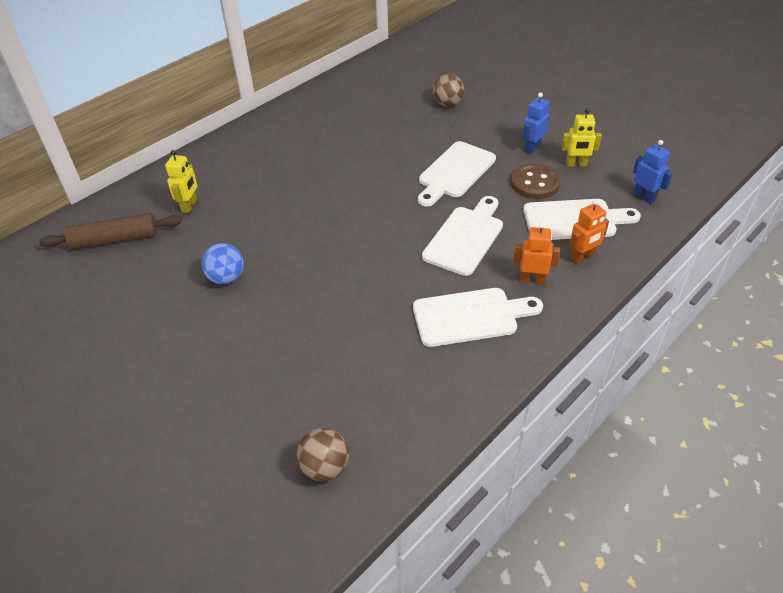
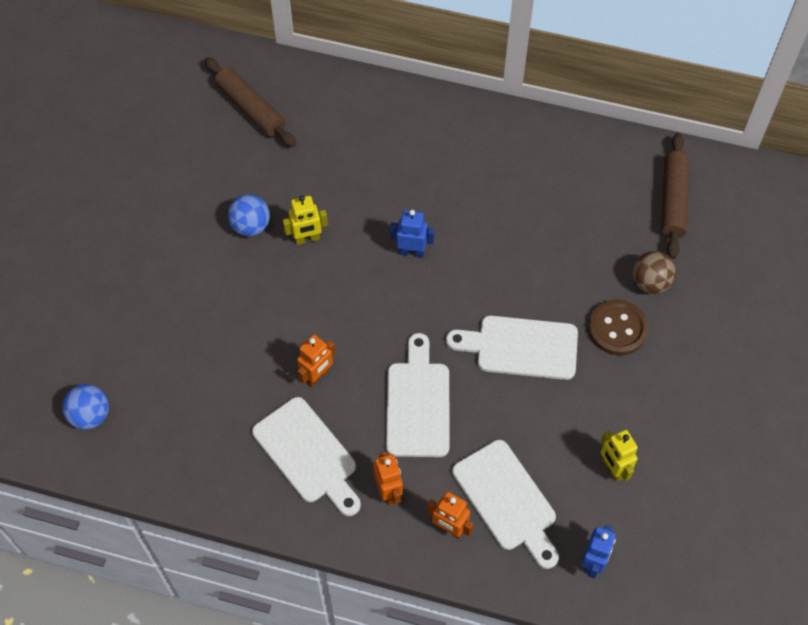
camera: 60 degrees right, 15 degrees up
yellow robot [165,150,197,213] -> yellow robot moved to [283,196,328,245]
brown ball [297,428,349,481] -> blue ball [62,384,109,430]
white cutting board [422,196,503,276] -> white cutting board turned 90 degrees counterclockwise [386,333,450,457]
brown button [511,163,561,199] -> brown button moved to [588,299,649,355]
blue robot [522,92,549,154] -> blue robot moved to [390,210,435,258]
none -> orange robot [297,334,335,387]
none -> brown rolling pin [661,133,690,259]

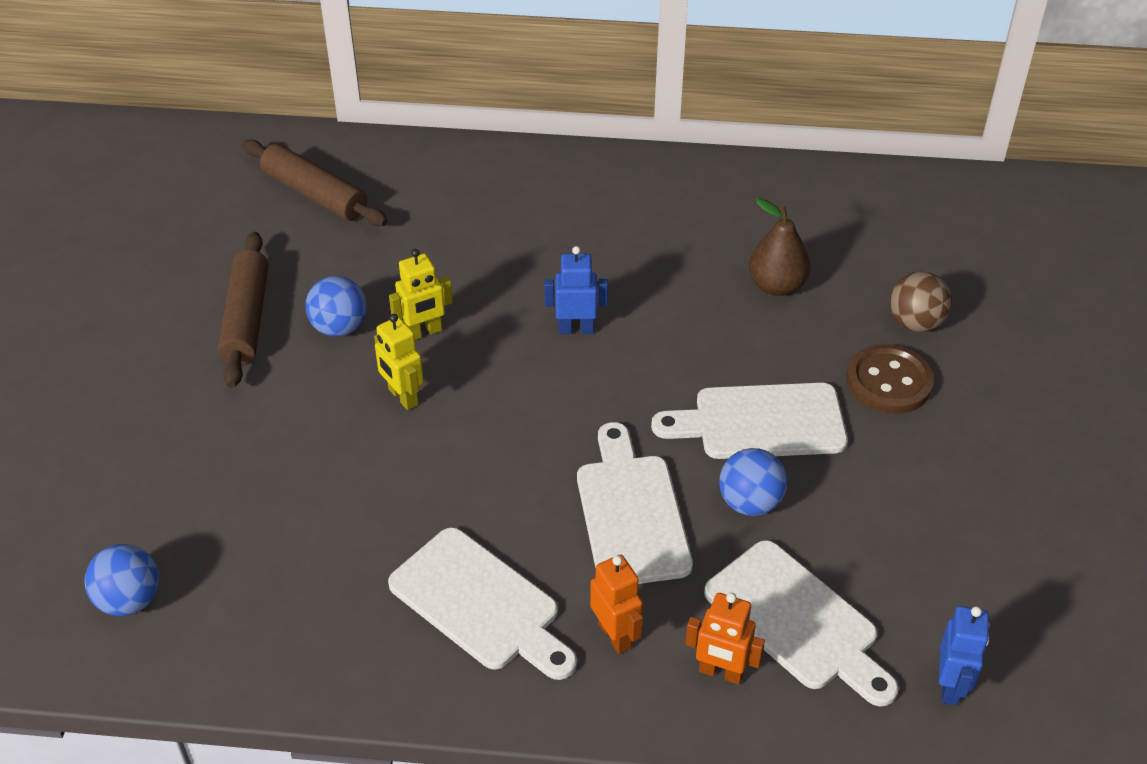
camera: 10 degrees left, 15 degrees down
orange robot [297,334,335,387] -> none
yellow robot [601,430,638,481] -> yellow robot moved to [374,314,424,410]
brown rolling pin [661,133,690,259] -> brown rolling pin moved to [218,232,268,388]
none -> blue ball [719,448,787,516]
none -> brown pear [749,198,810,296]

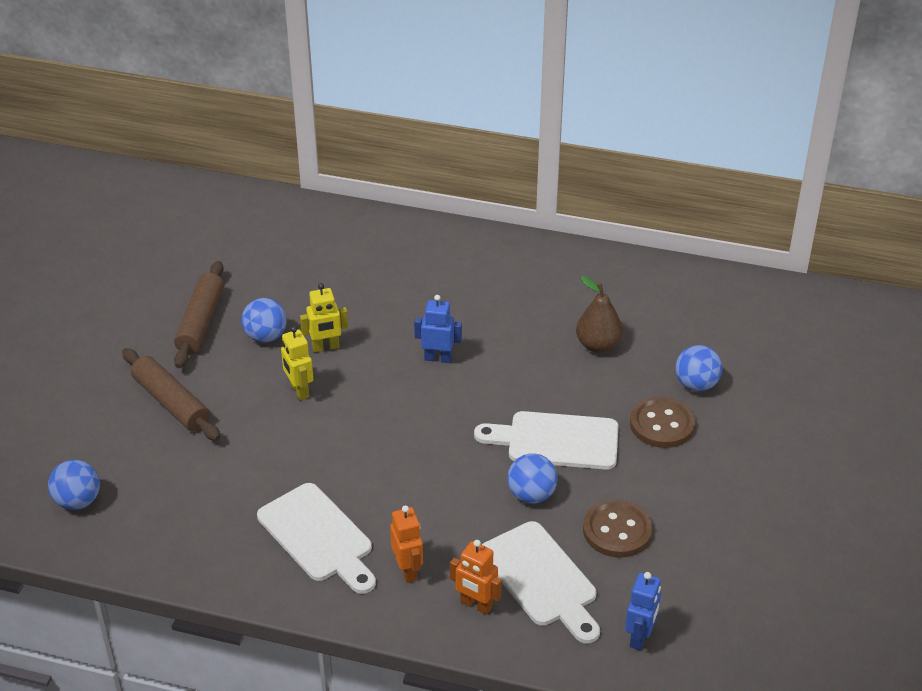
camera: 10 degrees right, 5 degrees down
brown rolling pin [242,140,388,226] -> brown rolling pin moved to [122,348,221,441]
white cutting board [577,422,693,584] -> none
brown ball [890,271,952,332] -> blue ball [676,345,722,391]
none -> brown button [583,499,653,558]

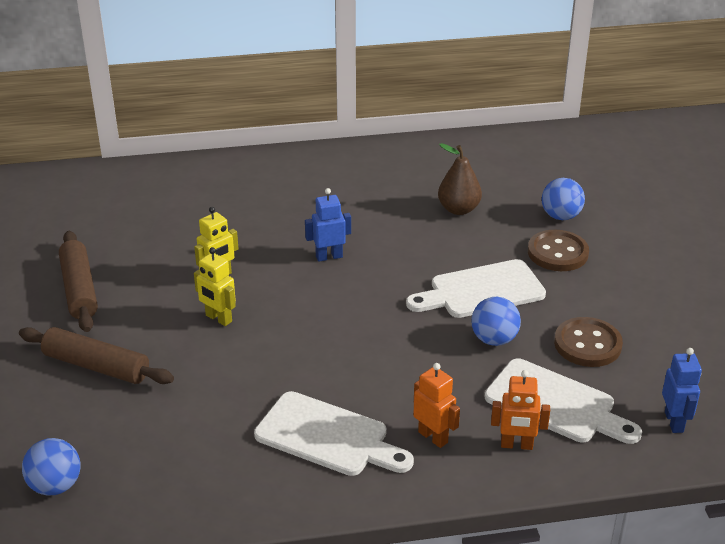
camera: 25 degrees left, 5 degrees down
blue ball [241,298,287,343] -> none

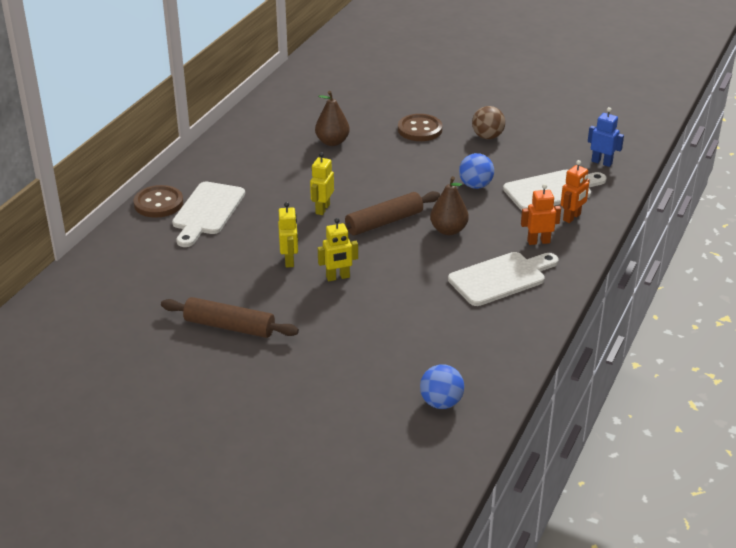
camera: 55 degrees left, 0 degrees up
brown rolling pin [19,327,174,384] -> brown rolling pin moved to [345,191,440,236]
blue robot [305,188,351,262] -> yellow robot [310,152,334,215]
white cutting board [406,259,546,318] -> white cutting board moved to [172,182,245,247]
blue ball [542,178,585,220] -> none
brown button [554,317,623,367] -> brown button moved to [134,185,183,218]
none -> brown pear [430,176,469,235]
none -> brown ball [472,106,505,139]

